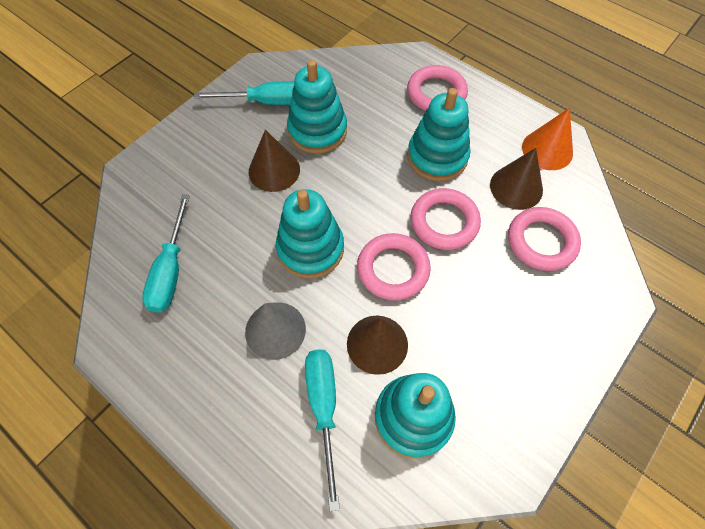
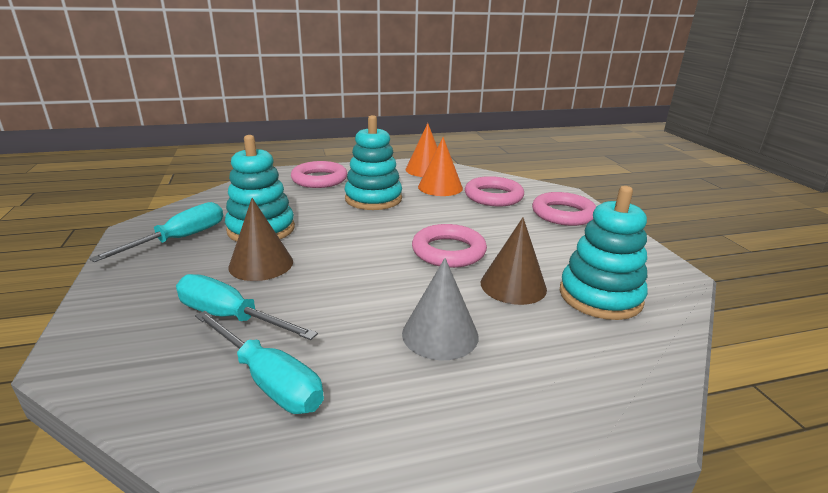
camera: 55 degrees left, 35 degrees down
turquoise stacking toy [276,189,344,278] -> none
turquoise screwdriver [305,349,340,511] -> turquoise screwdriver moved to [176,274,318,340]
pink ring [411,188,481,250] -> pink ring moved to [532,192,597,226]
brown cone [490,148,543,210] -> orange cone [418,137,463,196]

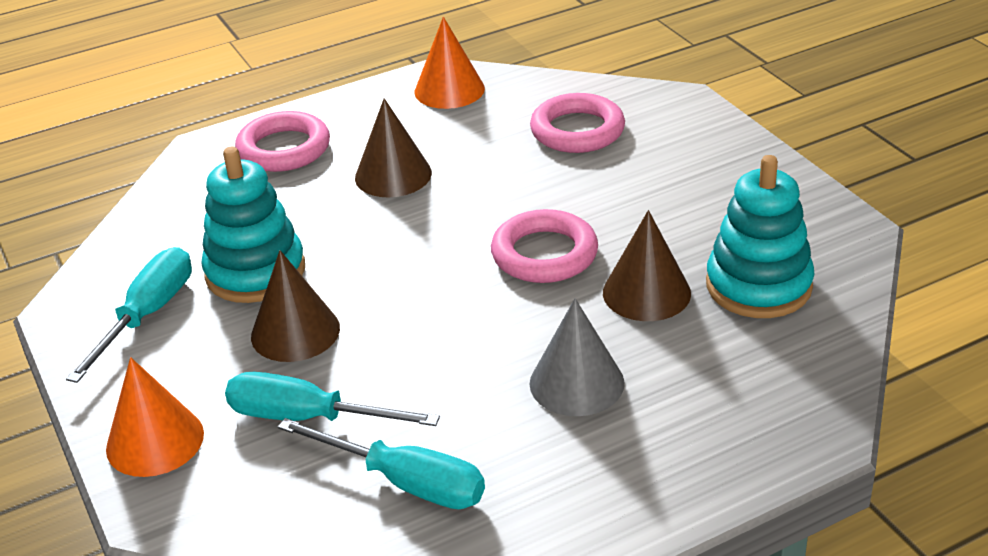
camera: 10 degrees left, 10 degrees up
turquoise stacking toy [344,115,402,210] -> brown cone [355,98,432,197]
orange cone [418,137,463,196] -> orange cone moved to [106,357,204,477]
pink ring [532,192,597,226] -> none

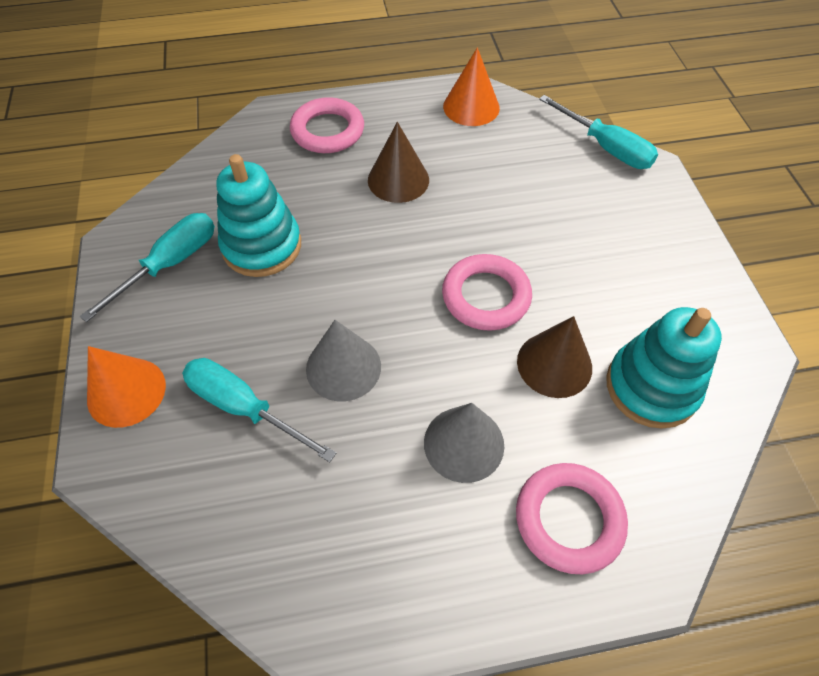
camera: 15 degrees right, 20 degrees up
brown cone [251,250,340,362] -> none
turquoise screwdriver [278,418,485,509] -> turquoise screwdriver moved to [539,95,658,169]
pink ring [530,93,625,153] -> pink ring moved to [516,463,628,574]
none -> grey cone [306,320,381,401]

